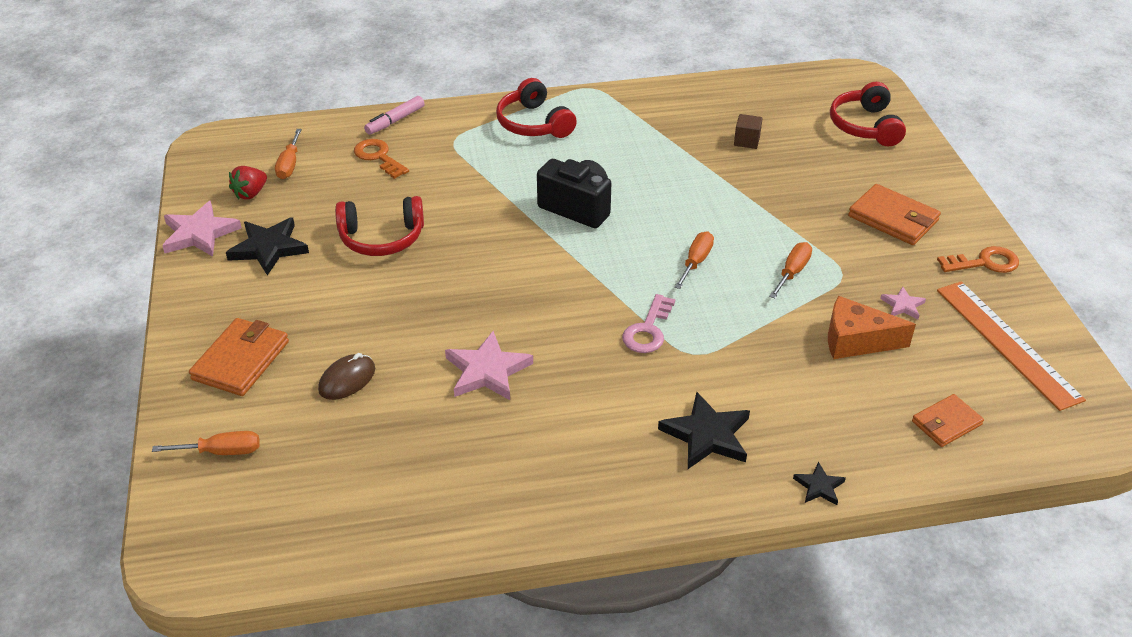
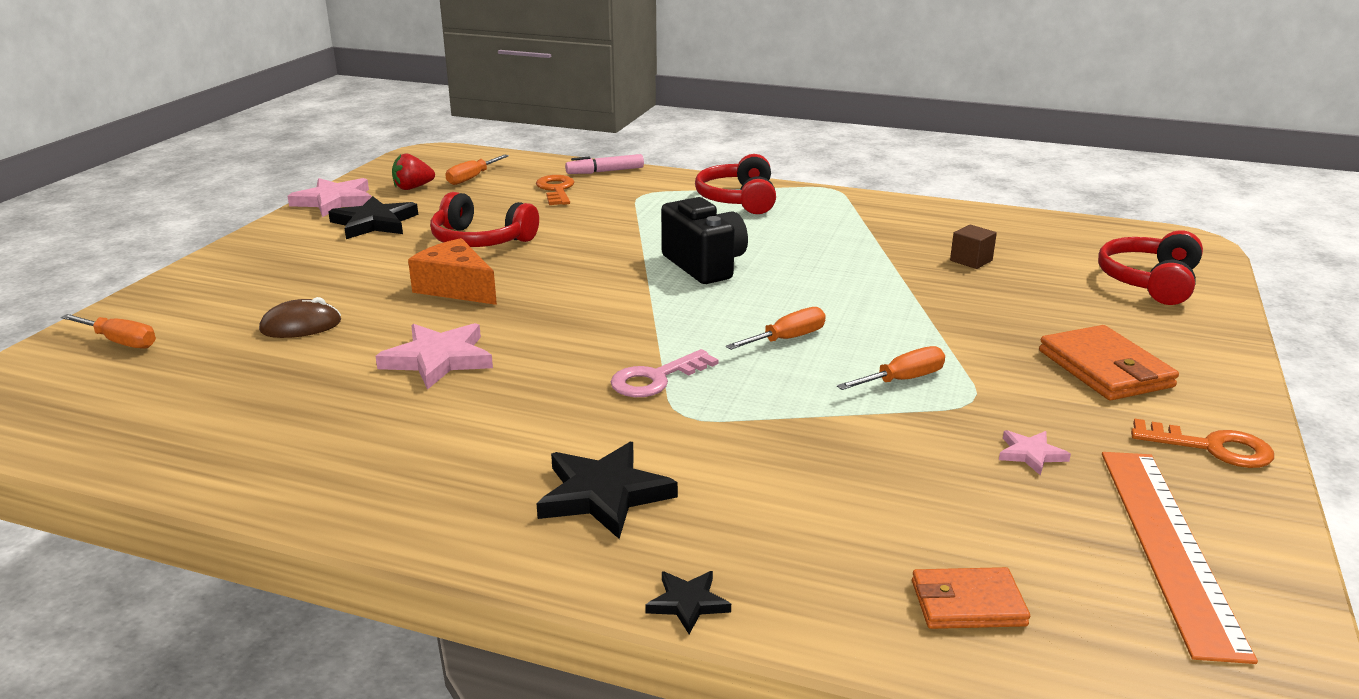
camera: 30 degrees right, 15 degrees down
orange wallet [189,318,289,396] -> none
orange cheese [828,296,916,359] -> orange cheese moved to [408,238,497,305]

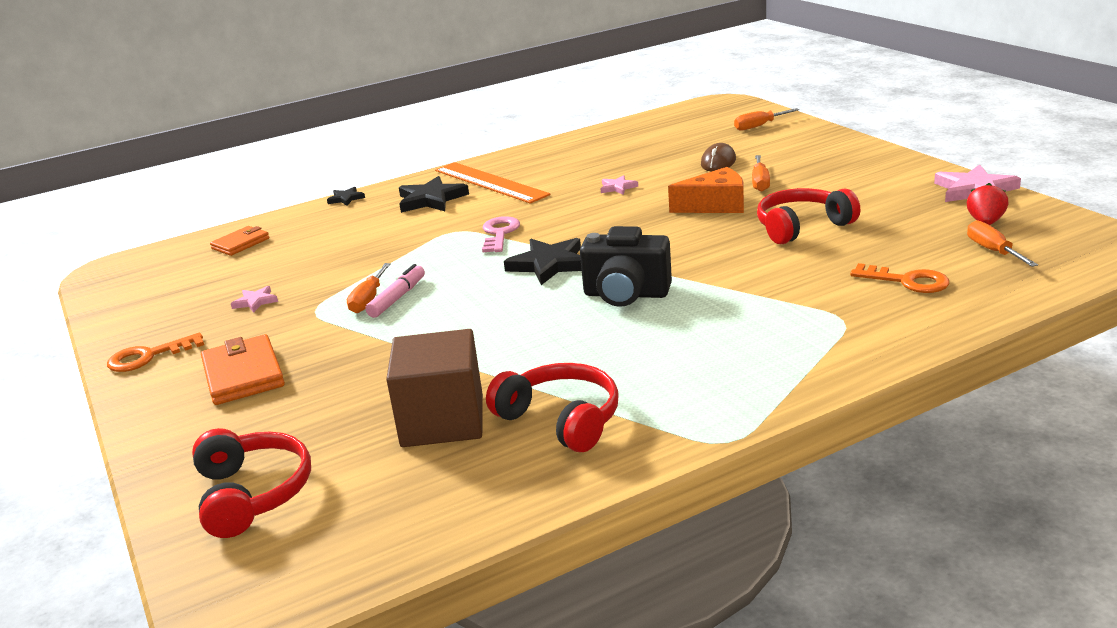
camera: 135 degrees right, 0 degrees up
black star [328,196,418,239] -> black star moved to [504,238,582,285]
pink star [375,323,493,390] -> pink star [600,175,638,195], size x0.52
pink marker [565,154,644,174] -> pink marker moved to [365,264,425,318]
red headphones [695,154,776,214] -> red headphones moved to [486,363,619,452]
orange screwdriver [726,307,826,350] -> orange screwdriver moved to [752,155,770,192]
brown cube [950,225,997,269] -> brown cube [386,329,483,447], size x2.24
orange wallet [1039,325,1179,400] -> orange wallet turned 45 degrees clockwise [201,334,285,405]
orange ruler [1102,452,1258,664] -> orange ruler moved to [435,162,550,204]

